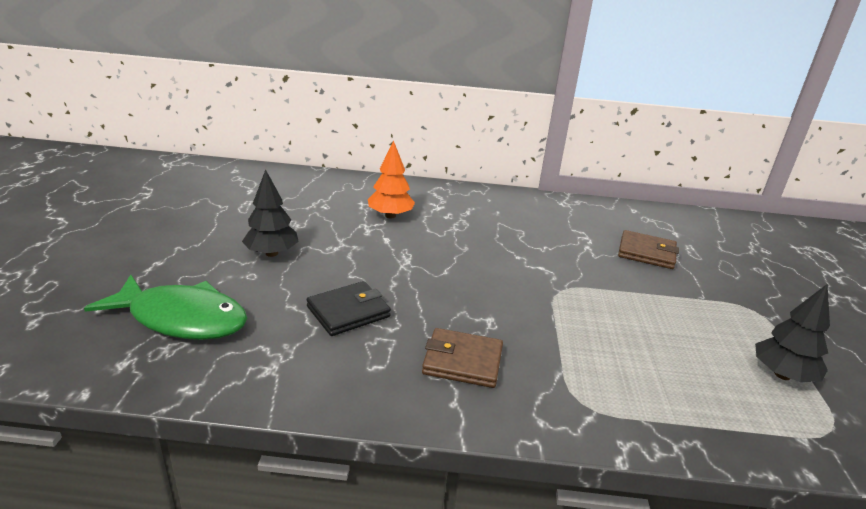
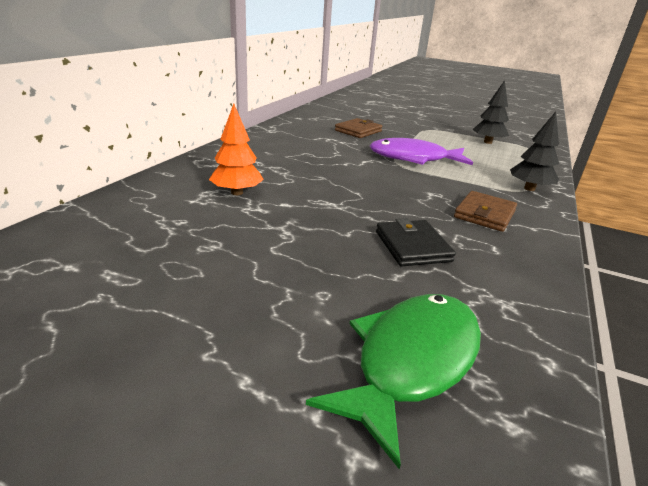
camera: 70 degrees left, 0 degrees up
black tree [242,169,299,257] -> black tree moved to [510,112,559,191]
none -> purple fish [370,138,473,165]

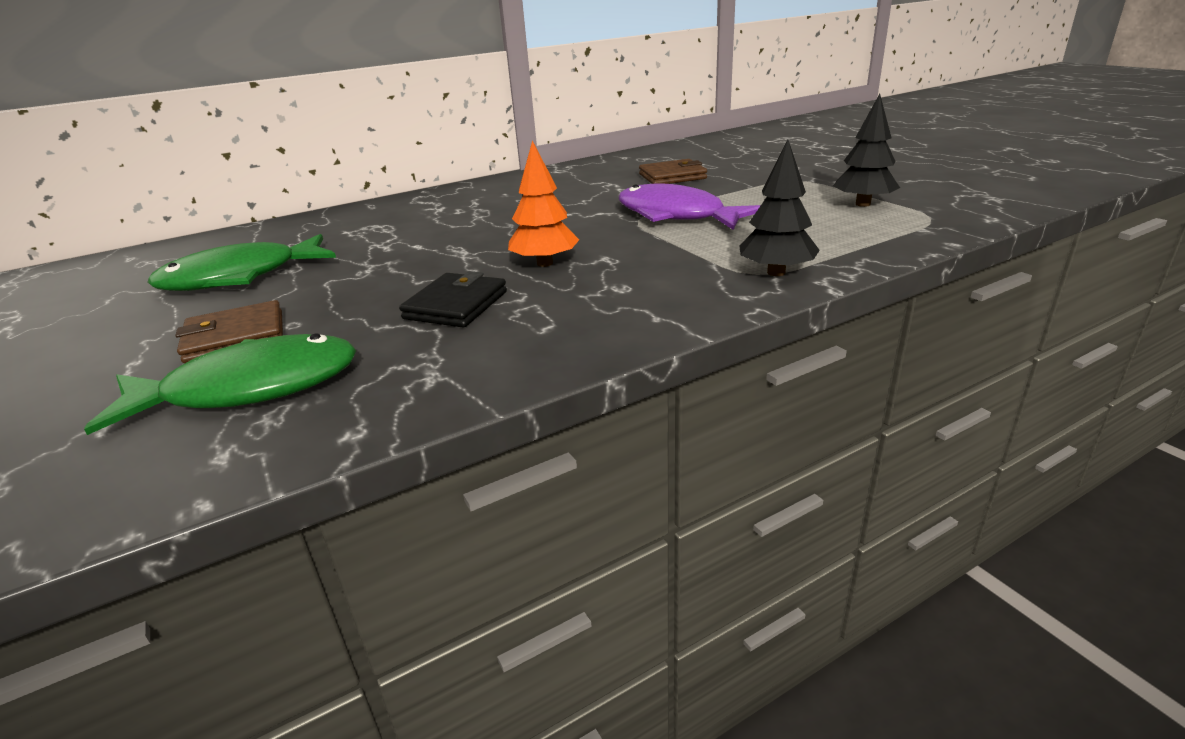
camera: 40 degrees right, 0 degrees up
orange tree [209,104,264,195] -> orange tree moved to [508,141,579,267]
brown wallet [454,191,517,232] -> brown wallet moved to [175,300,283,363]
none -> green fish [148,234,336,291]

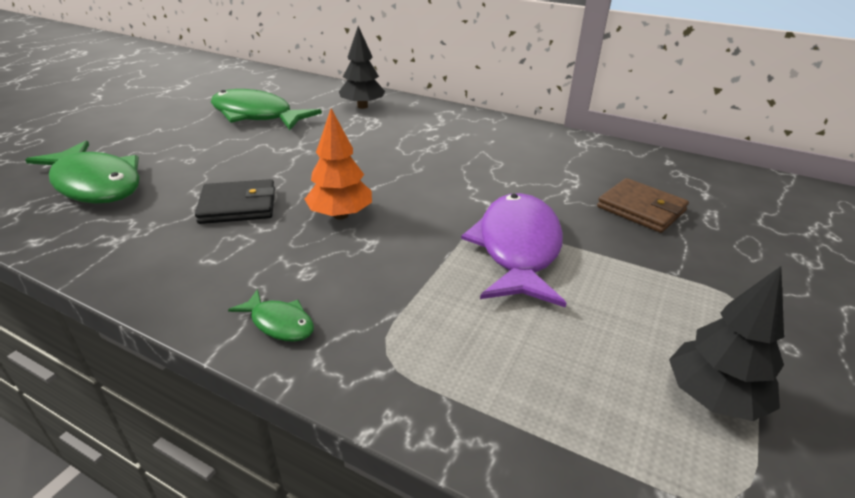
camera: 55 degrees right, 5 degrees up
brown wallet [175,300,283,363] -> none
black tree [739,140,820,276] -> black tree moved to [339,26,385,109]
none -> green fish [228,289,314,342]

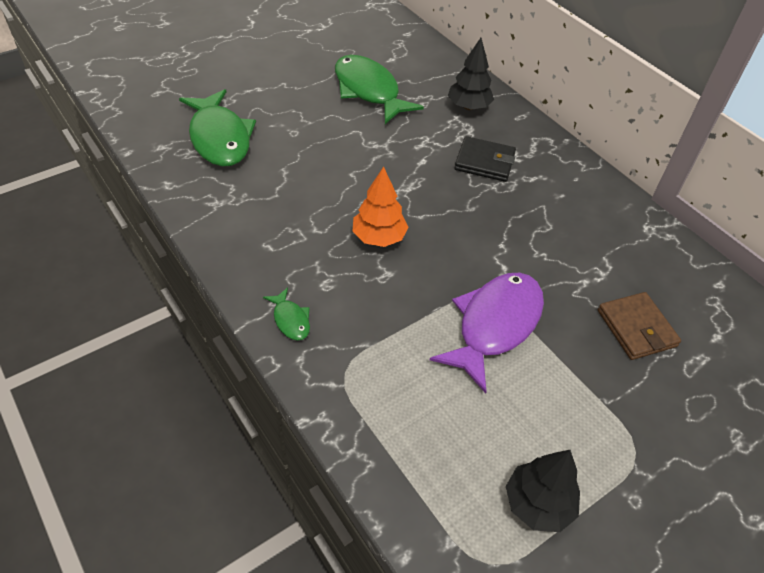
camera: 25 degrees right, 15 degrees up
black wallet [195,179,275,224] -> black wallet moved to [455,136,516,182]

